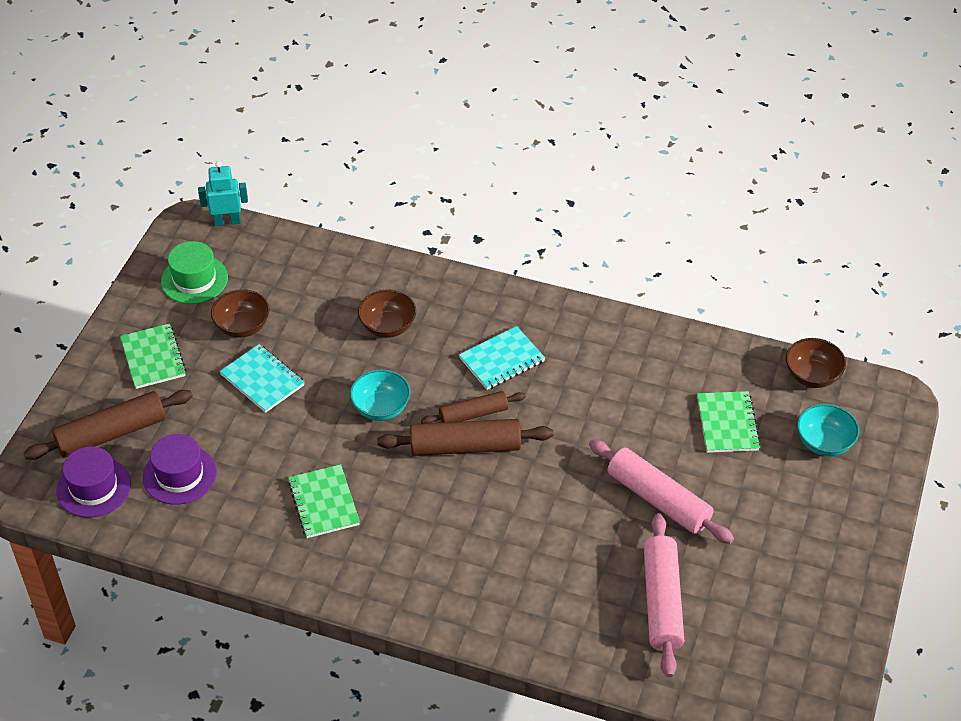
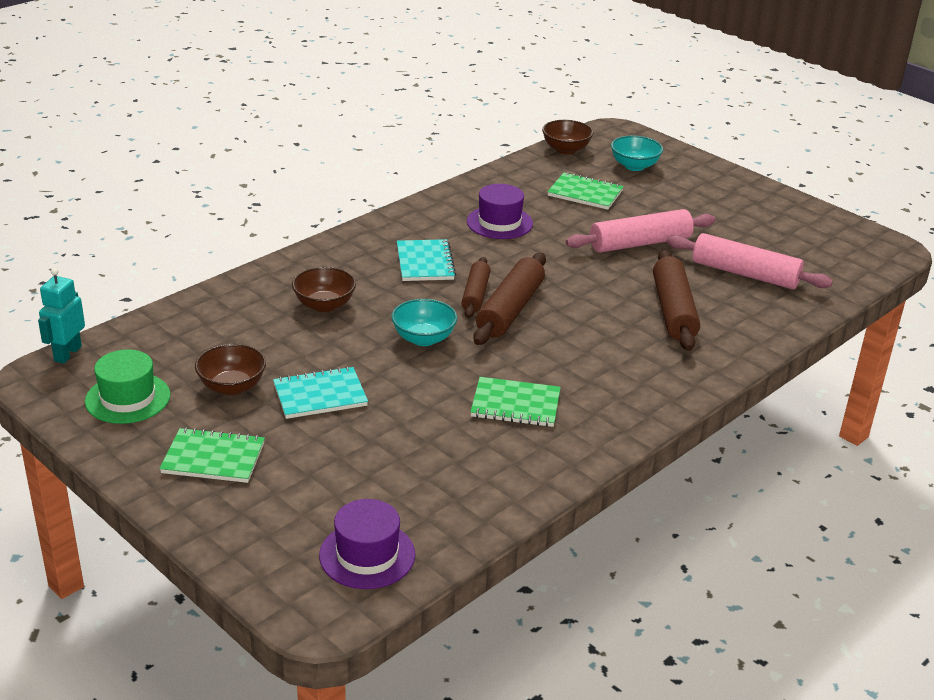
camera: 65 degrees left, 15 degrees down
brown rolling pin [24,390,193,460] -> brown rolling pin moved to [653,250,700,351]
purple hat [143,434,217,505] -> purple hat moved to [467,184,533,239]

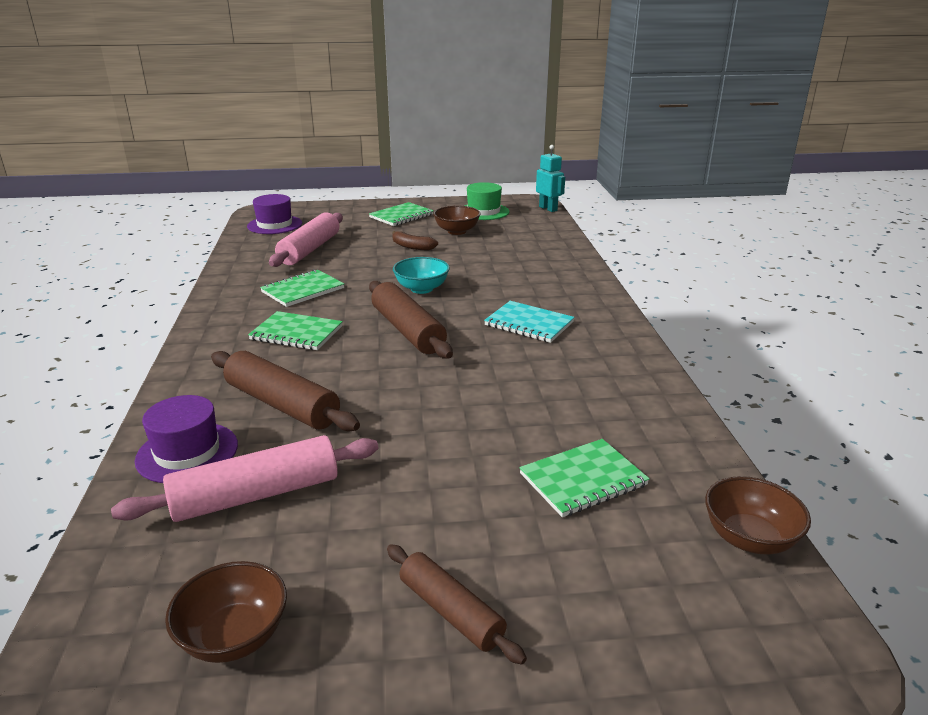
camera: 130 degrees right, 5 degrees down
turquoise notebook [273,366,368,419] -> brown banana [392,231,438,250]
brown bowl [292,267,356,312] -> brown bowl moved to [165,561,287,663]
brown rolling pin [461,257,491,318] -> brown rolling pin moved to [387,544,527,665]
purple hat [467,184,533,239] -> purple hat moved to [135,395,238,483]
pink rolling pin [566,209,716,253] -> pink rolling pin moved to [269,212,343,267]
turquoise bowl [611,136,663,171] -> none
none -> green notebook [248,311,343,350]

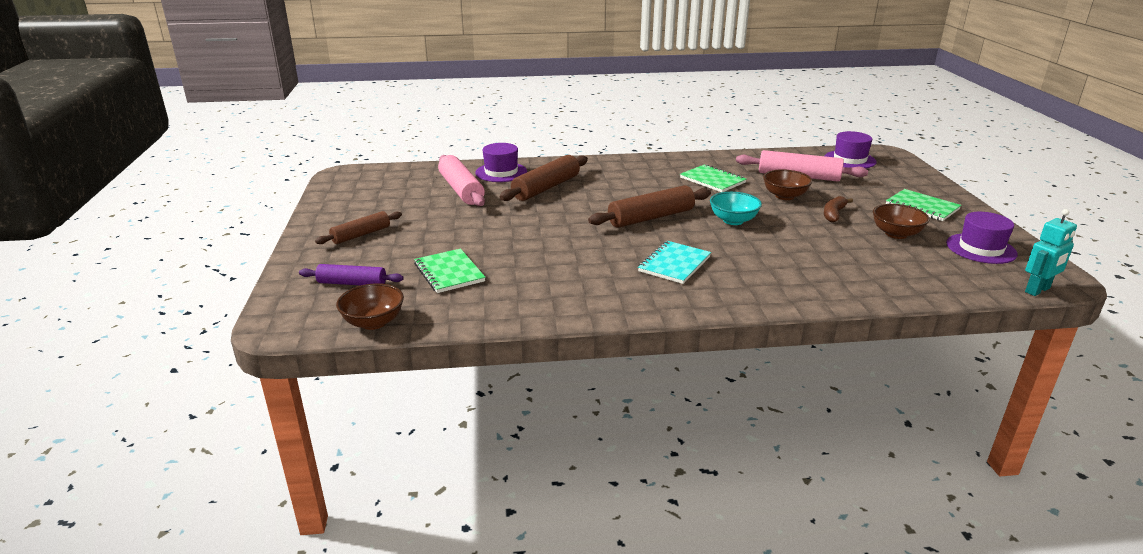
camera: 90 degrees right, 0 degrees up
brown bowl [165,561,287,663] -> brown bowl moved to [763,169,812,200]
green notebook [248,311,343,350] -> none
green hat [465,182,510,220] -> purple hat [946,212,1018,264]
none -> purple rolling pin [299,264,404,286]

